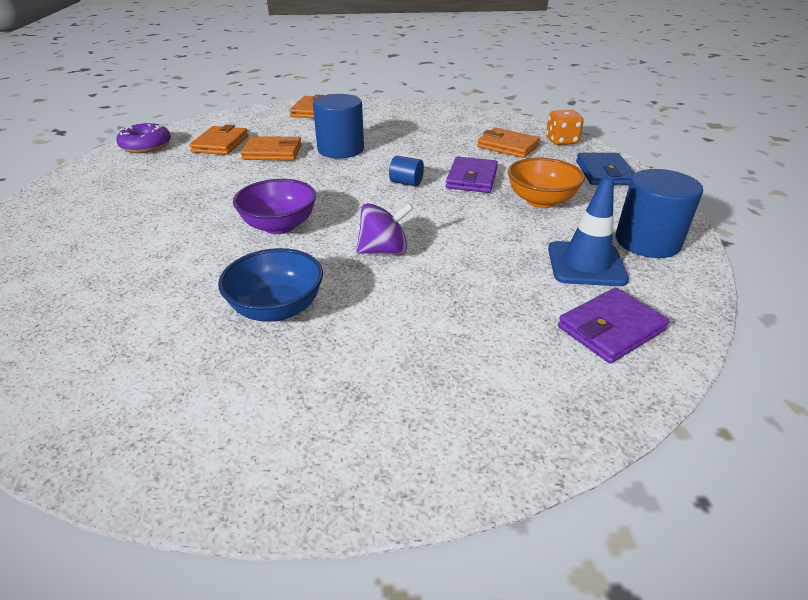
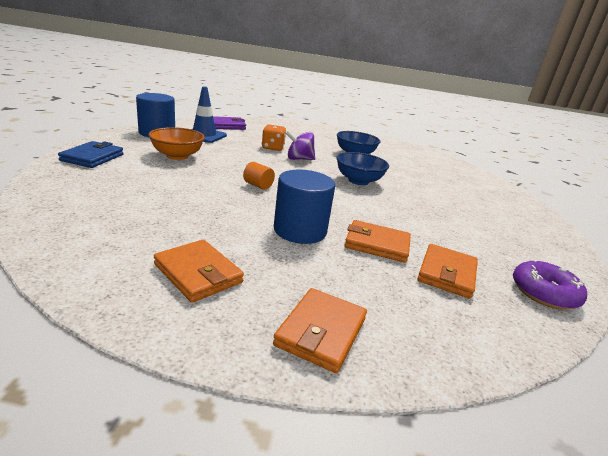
camera: 170 degrees left, 10 degrees down
purple bowl [233,179,316,234] -> blue bowl [337,152,389,185]
blue cylinder [389,155,424,187] -> orange cylinder [243,162,275,190]
purple wallet [446,157,498,193] -> none
orange wallet [477,128,540,158] -> orange wallet moved to [154,240,244,303]
orange dice [546,110,584,145] -> orange dice moved to [262,124,286,151]

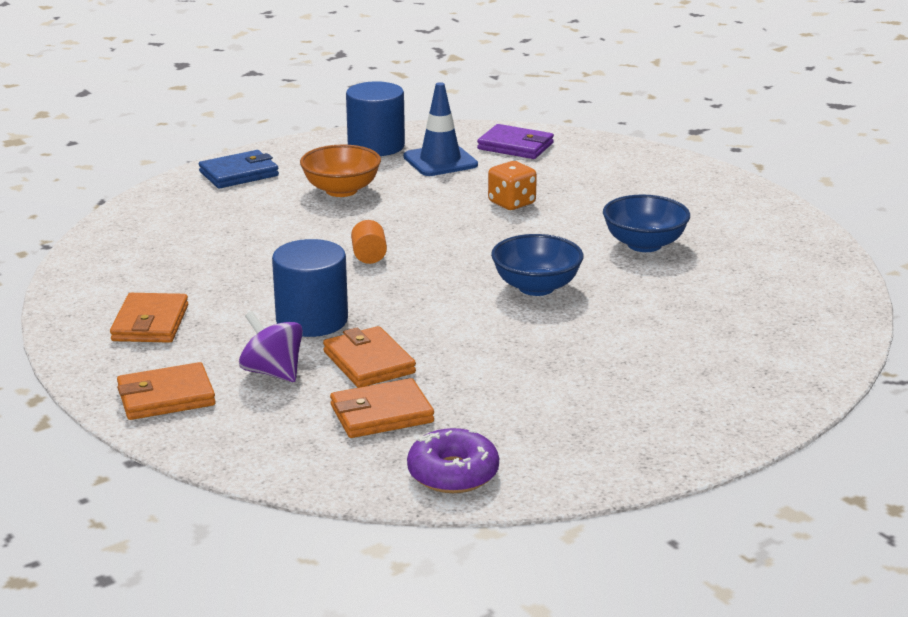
camera: 50 degrees right, 0 degrees up
purple spinning top [285,131,315,160] -> purple spinning top moved to [239,311,303,382]

